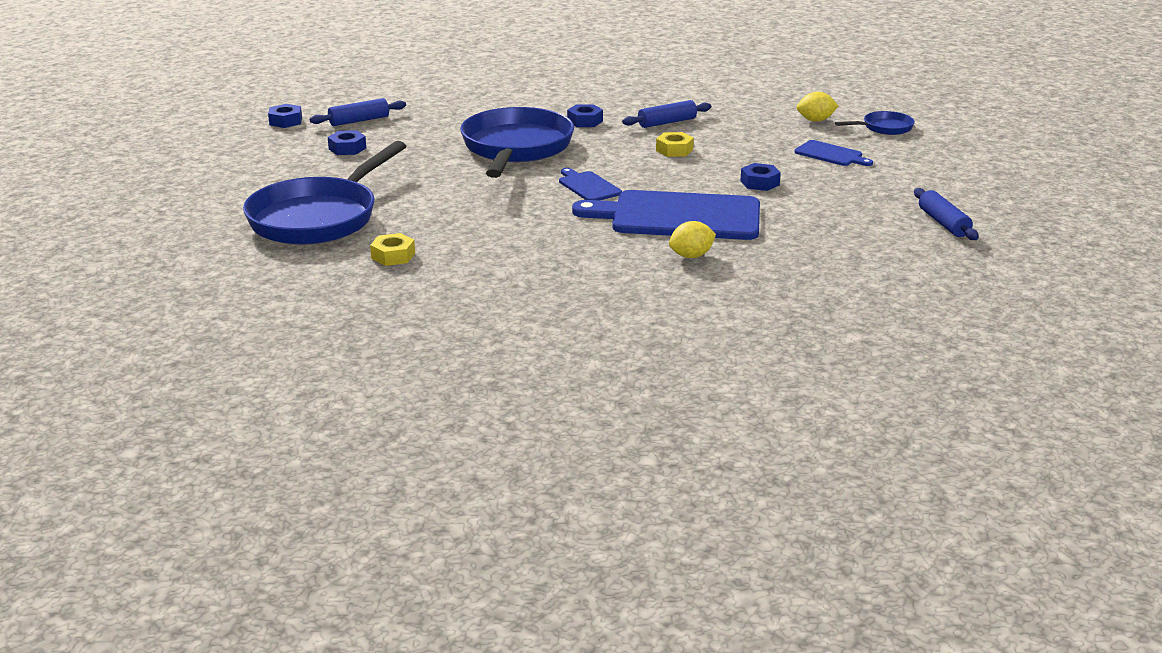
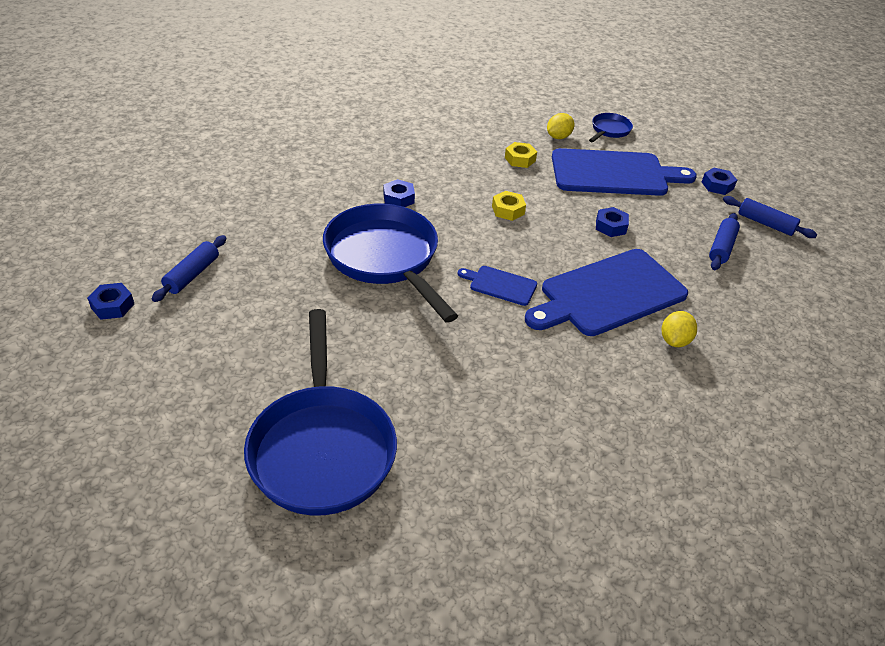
camera: 40 degrees left, 15 degrees up
blue nut [328,130,366,155] -> blue nut moved to [702,168,737,195]
yellow nut [370,233,415,266] -> yellow nut moved to [505,142,537,168]
blue rolling pin [622,100,711,128] -> blue rolling pin moved to [709,213,740,270]
blue cutting board [794,140,873,166] -> blue cutting board [552,148,697,196], size x2.16

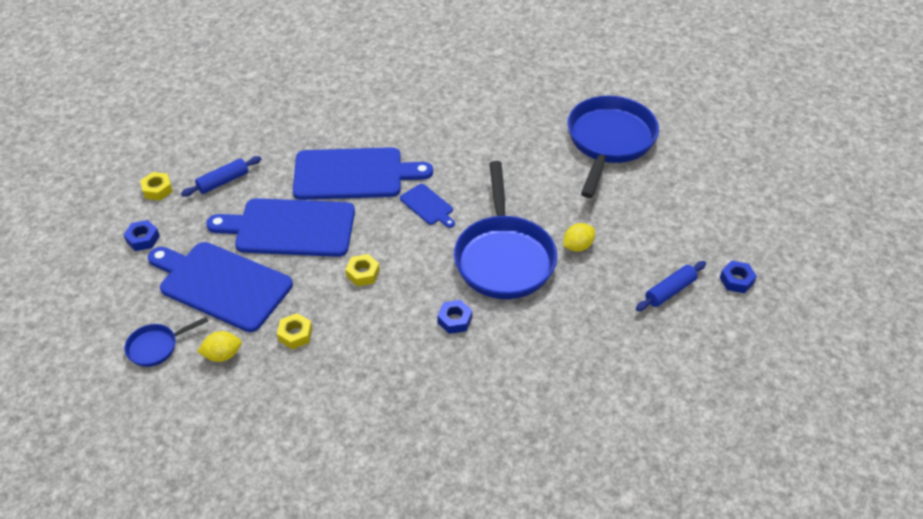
camera: 150 degrees left, 5 degrees up
blue nut [596,207,629,237] -> blue cutting board [206,198,355,257]
yellow lemon [662,311,697,347] -> yellow lemon moved to [563,223,595,251]
blue rolling pin [723,196,817,238] -> yellow nut [140,172,173,200]

